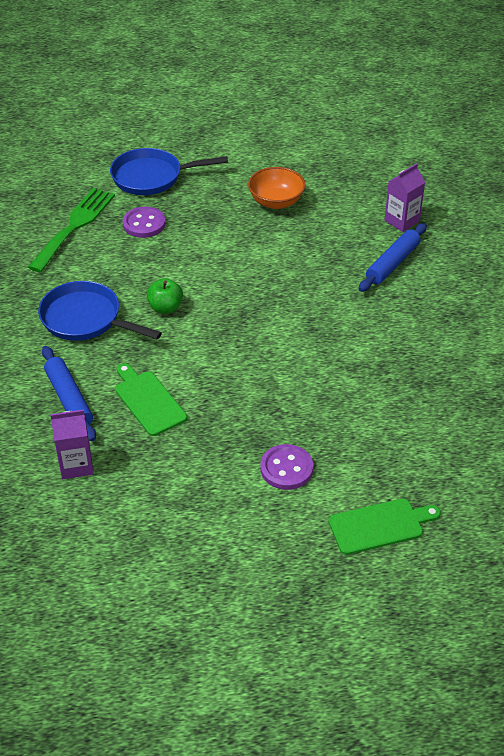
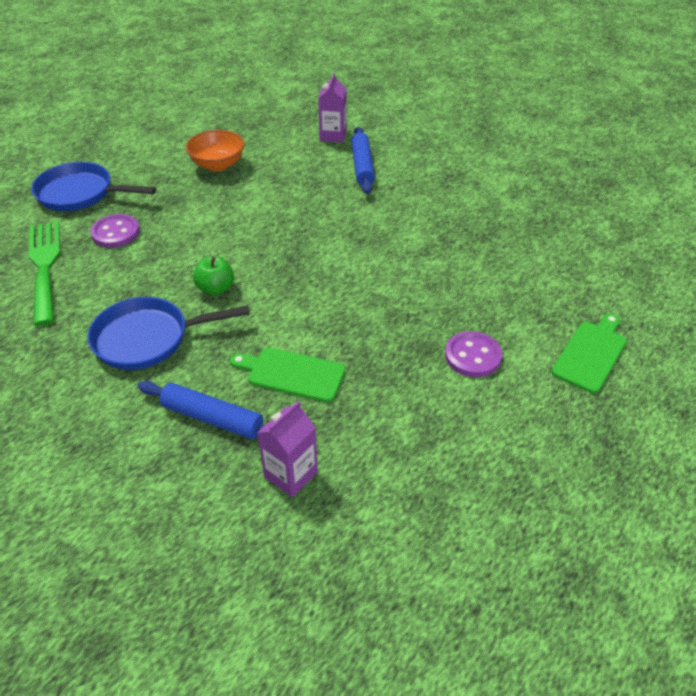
camera: 40 degrees left, 0 degrees up
blue pan [110,148,228,195] -> blue pan turned 60 degrees clockwise [31,162,156,211]

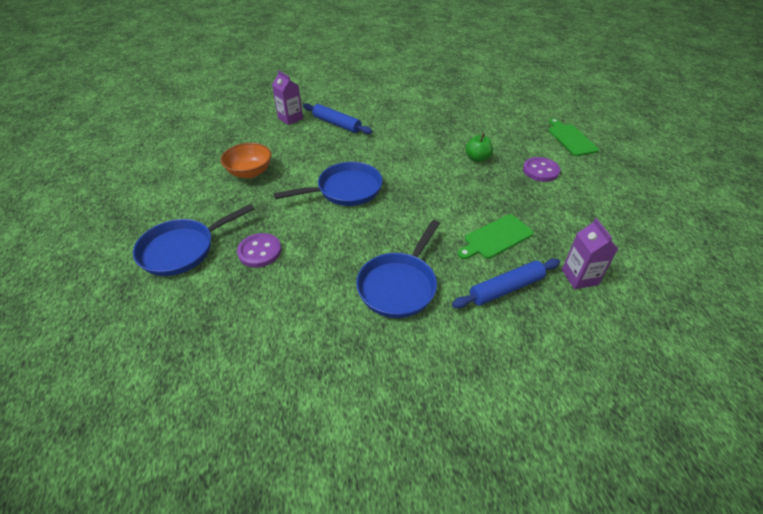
camera: 50 degrees left, 0 degrees up
green fork [29,221,60,326] -> none
green apple [193,256,234,295] -> green apple moved to [466,133,493,162]
none -> blue pan [274,162,382,206]

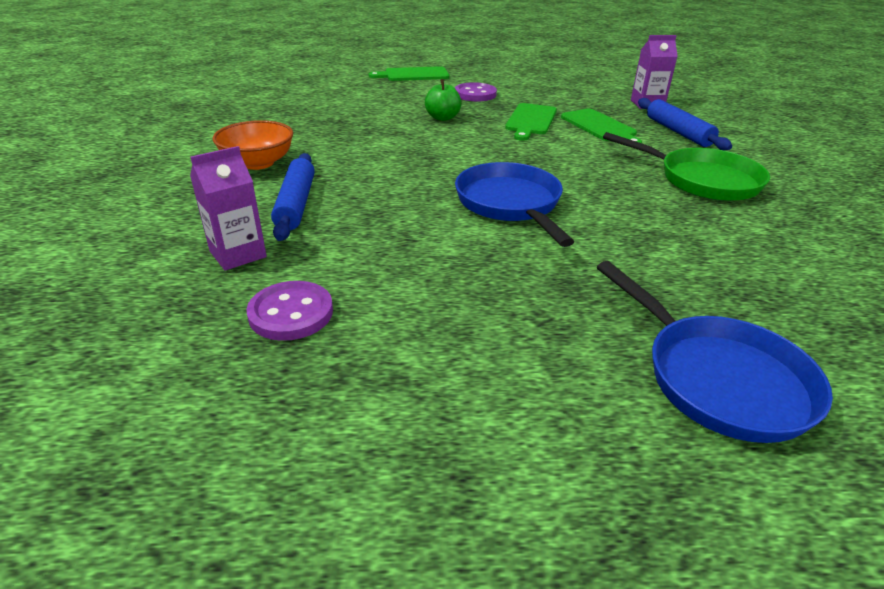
camera: 85 degrees left, 10 degrees down
orange bowl [221,143,271,178] -> orange bowl moved to [212,120,293,170]
purple button [237,233,281,268] -> purple button moved to [246,281,333,341]
blue rolling pin [303,103,372,134] -> blue rolling pin turned 45 degrees counterclockwise [271,153,315,241]
blue pan [356,220,440,318] -> green pan [603,132,770,201]
none -> green cutting board [505,103,557,141]

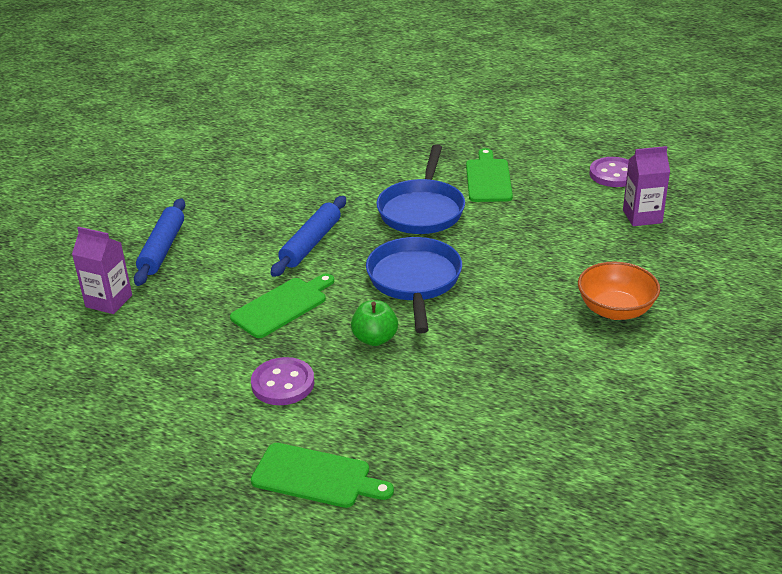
camera: 150 degrees left, 0 degrees up
blue rolling pin [271,153,315,241] -> blue rolling pin moved to [271,196,346,277]
green cutting board [561,108,642,143] -> green cutting board moved to [466,148,513,202]
blue pan [597,261,833,443] -> blue pan moved to [366,237,462,333]
green pan [603,132,770,201] -> none

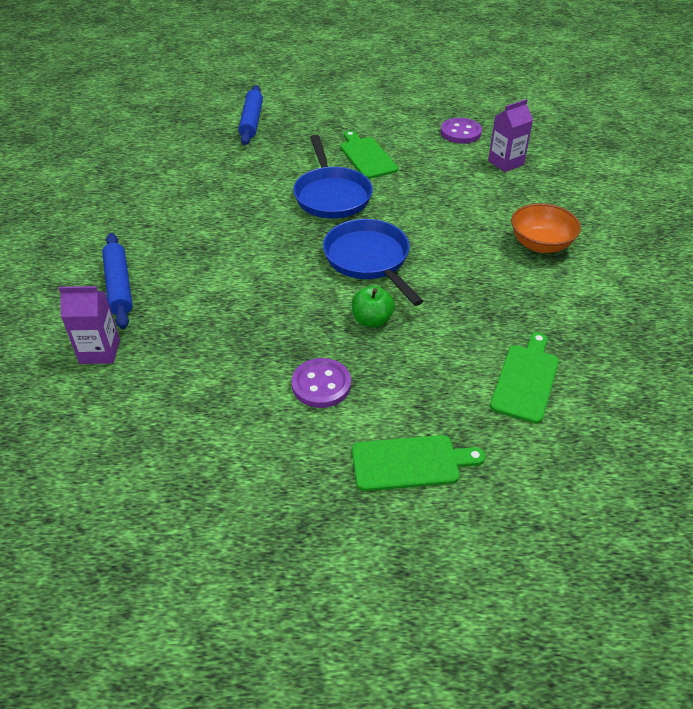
camera: 25 degrees left, 10 degrees up
green cutting board [230,273,334,338] -> green cutting board moved to [490,332,559,424]
blue rolling pin [271,196,346,277] -> blue rolling pin moved to [238,85,263,145]

